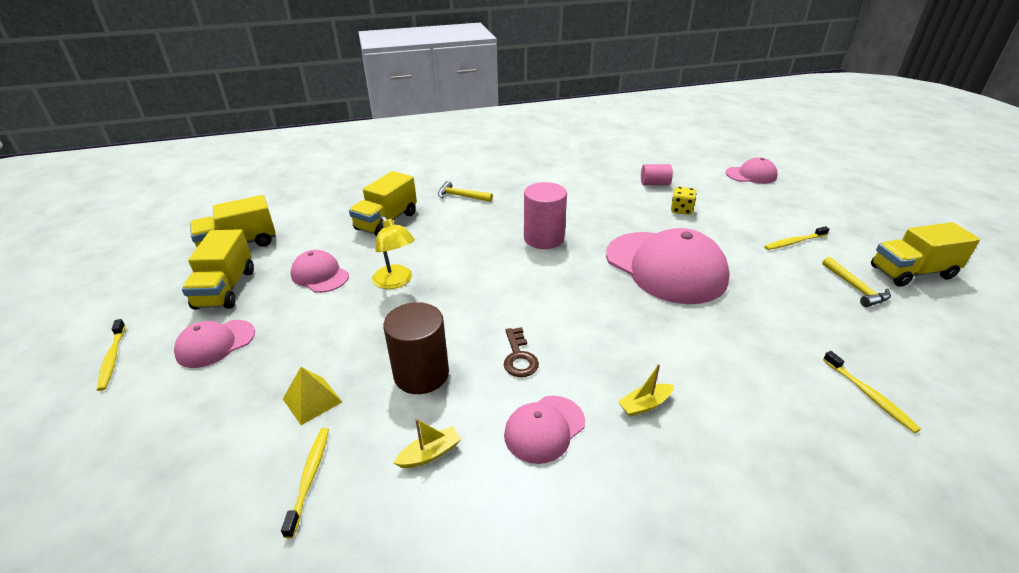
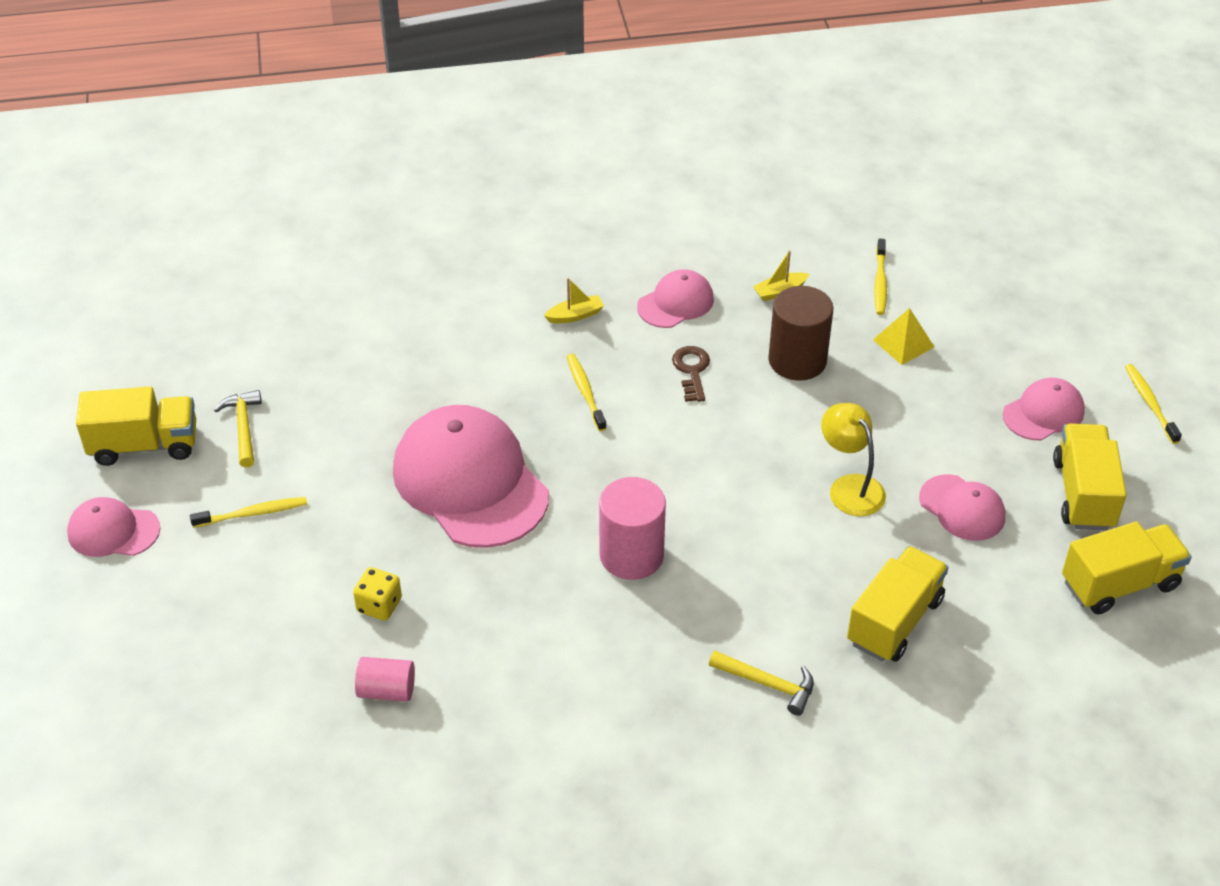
camera: 175 degrees left, 10 degrees up
pink cap [725,157,778,184] -> pink cap moved to [67,497,160,557]
yellow toothbrush [823,351,921,433] -> yellow toothbrush moved to [567,354,607,431]

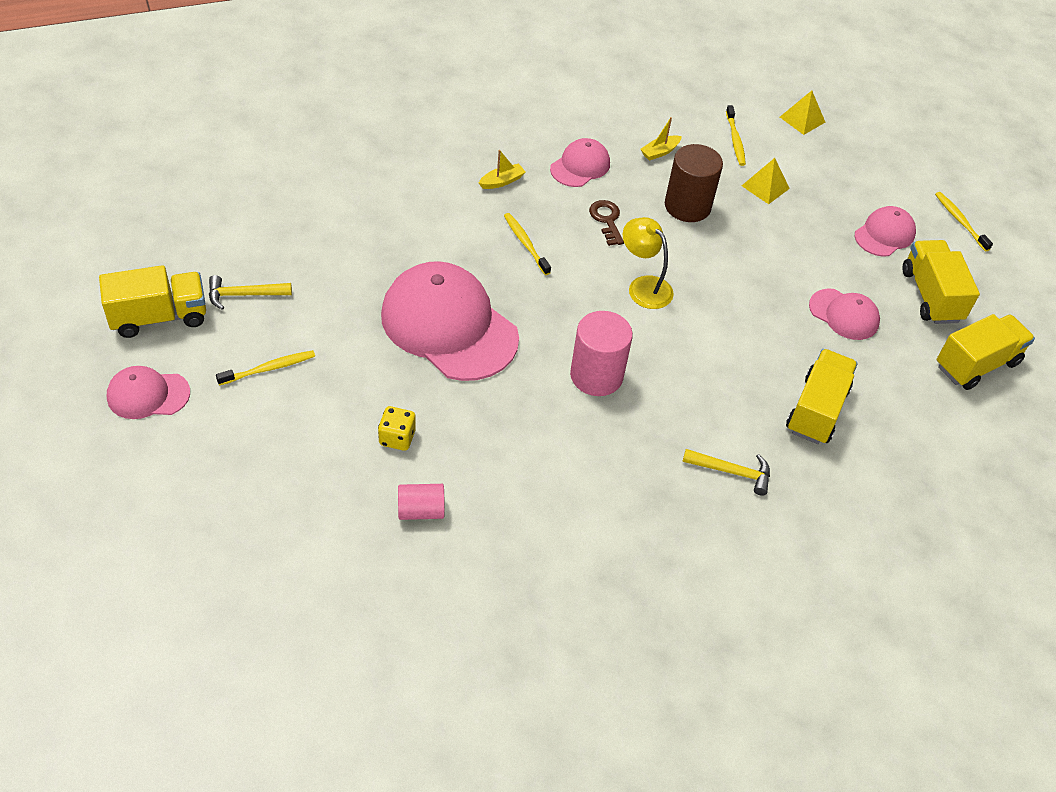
camera: 15 degrees left, 5 degrees up
yellow hammer [214,390,262,468] -> yellow hammer turned 75 degrees counterclockwise [209,275,292,310]
yellow lamp [821,403,886,516] -> yellow lamp moved to [623,217,674,309]
none -> yellow pyramid [780,91,825,135]

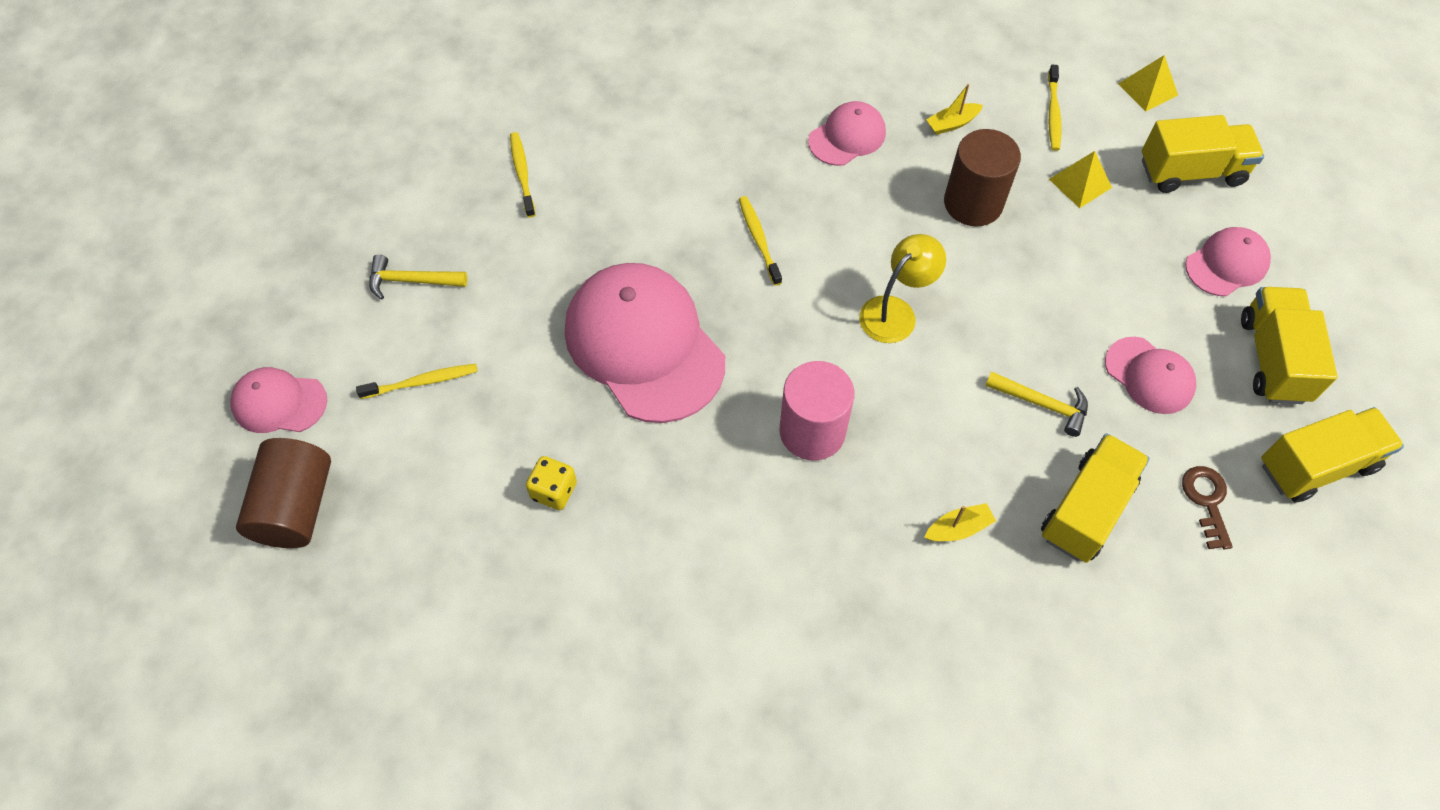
camera: 15 degrees right, 10 degrees up
yellow truck [99,265,206,338] -> yellow truck moved to [1142,115,1264,193]
pink cylinder [398,484,445,520] -> none
yellow boat [479,150,526,189] -> yellow boat moved to [924,503,996,541]
brown key [589,200,624,246] -> brown key moved to [1182,466,1233,549]
yellow lamp [623,217,674,309] -> yellow lamp turned 75 degrees clockwise [859,234,946,343]
yellow hammer [682,449,770,496] -> yellow hammer moved to [985,371,1088,437]
yellow toothbrush [935,192,993,251] -> yellow toothbrush moved to [510,132,535,218]
none -> brown cylinder [236,438,331,548]

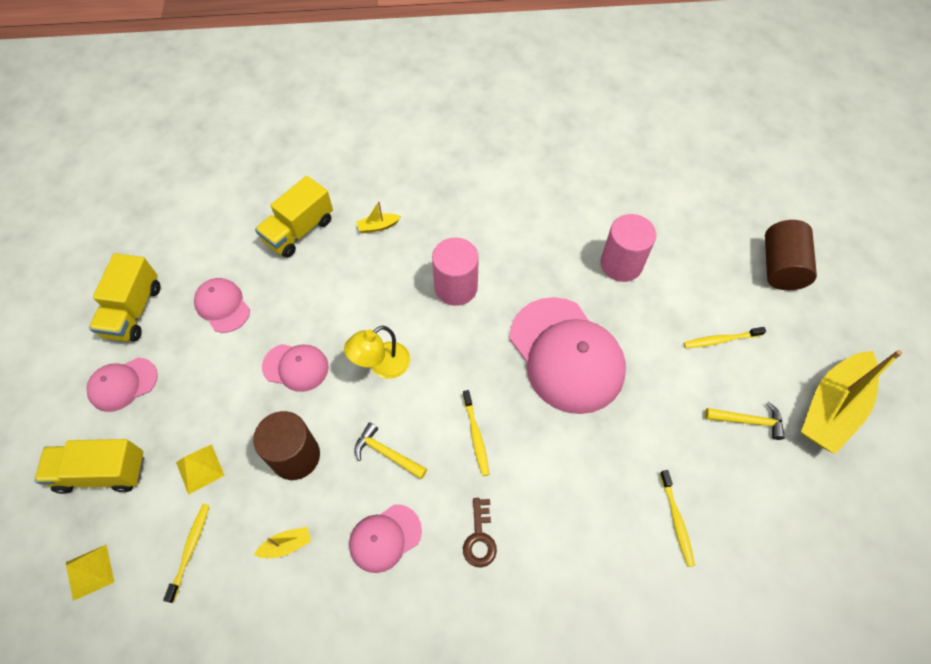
camera: 175 degrees left, 0 degrees up
pink cap [230,367,327,433] -> pink cap moved to [262,344,329,392]
yellow dice [526,456,577,510] -> pink cylinder [600,214,656,282]
yellow hammer [985,371,1088,437] -> yellow hammer moved to [355,422,427,479]
brown key [1182,466,1233,549] -> brown key moved to [463,498,497,568]
yellow truck [1261,407,1404,503] -> none
none -> yellow boat [801,350,902,454]

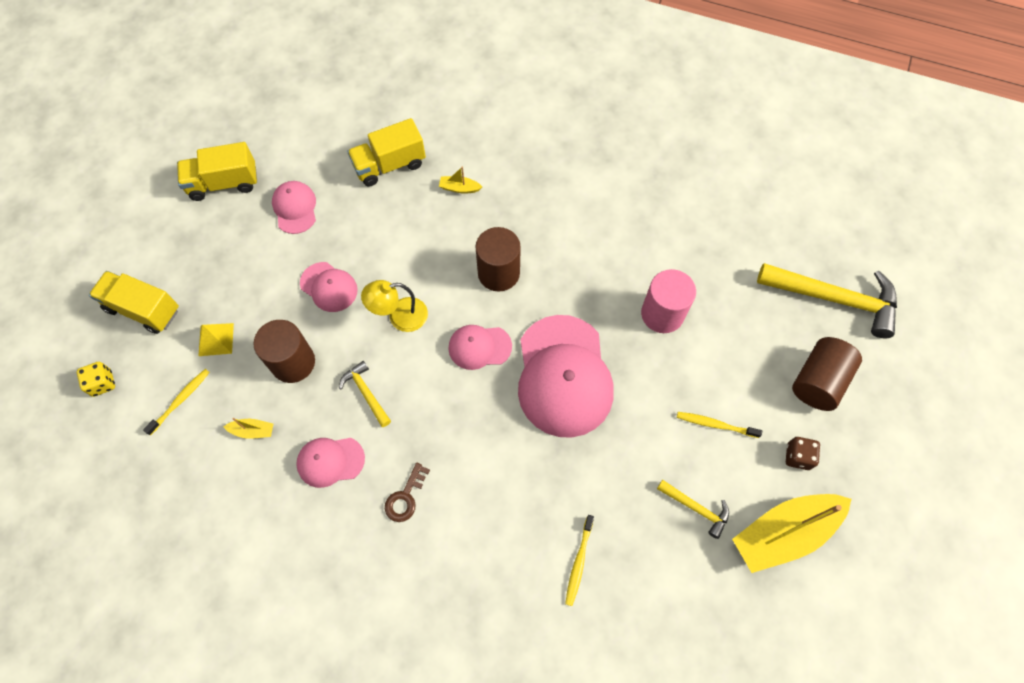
camera: 25 degrees right, 5 degrees up
yellow pyramid [66,545,114,601] -> yellow dice [77,362,115,397]
pink cap [86,358,158,412] -> pink cap moved to [448,325,512,370]
yellow truck [89,253,160,342] -> yellow truck turned 45 degrees clockwise [177,142,257,201]
pink cylinder [432,238,479,306] -> brown cylinder [475,227,521,292]
yellow toothbrush [463,390,489,476] -> none
none -> yellow hammer [757,263,897,338]
none -> brown dice [786,437,820,470]

